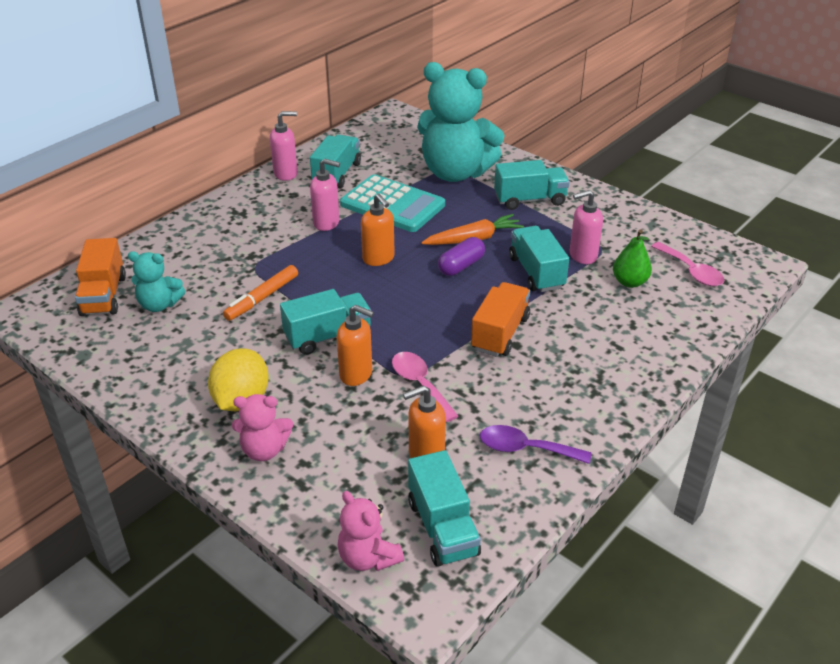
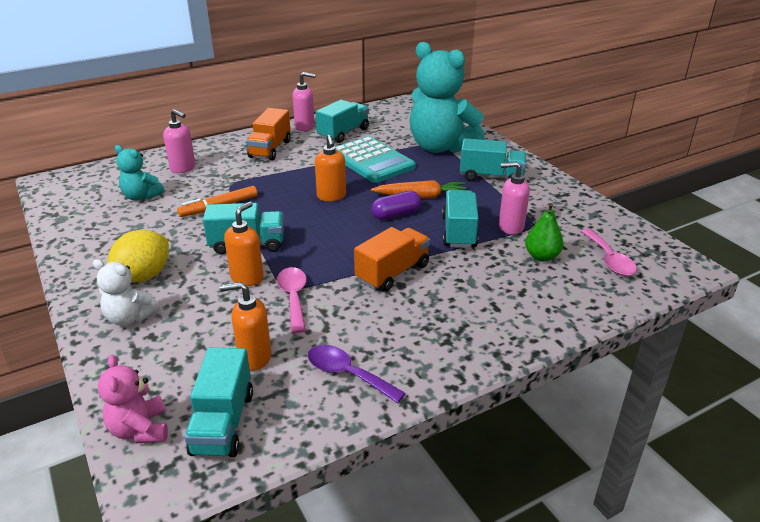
camera: 20 degrees right, 5 degrees down
orange truck [75,238,126,316] -> orange truck moved to [246,108,291,161]
pink teddy bear [232,394,293,461] -> white teddy bear [93,259,159,326]
pink soap dispenser [310,158,340,231] -> pink soap dispenser moved to [163,109,196,173]
orange soap dispenser [337,305,374,386] -> orange soap dispenser turned 105 degrees counterclockwise [224,201,264,286]

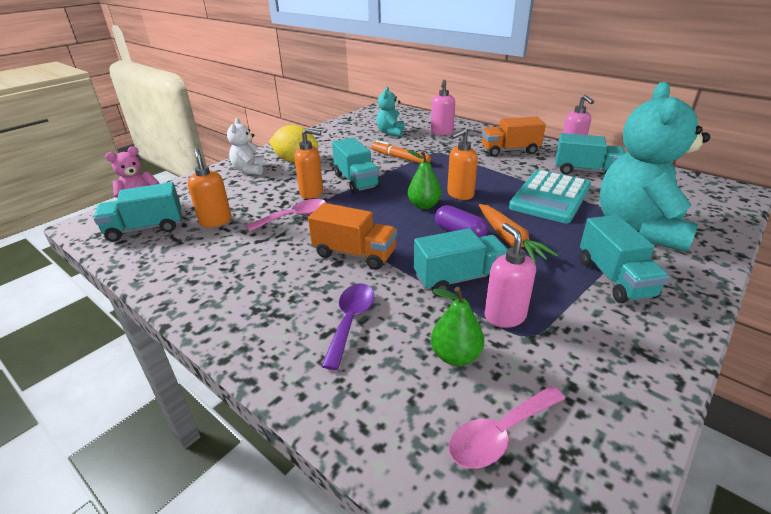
camera: 70 degrees right, 0 degrees up
purple spoon [308,345,406,403] -> purple spoon moved to [321,284,375,370]
none -> green pear [407,150,441,209]

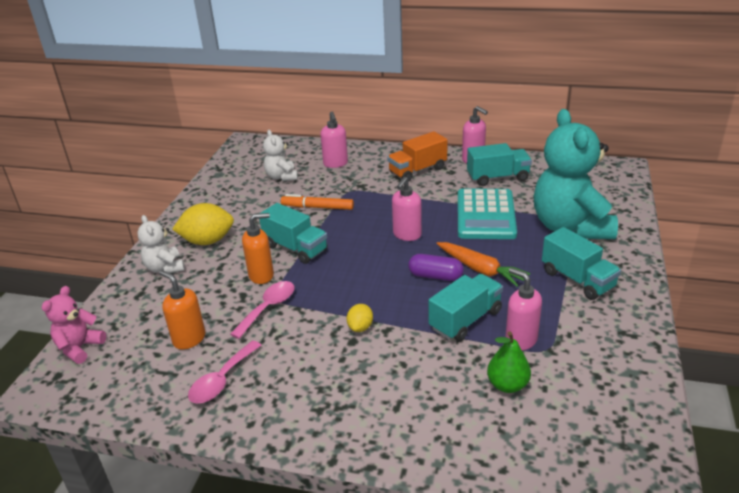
camera: 25 degrees left, 0 degrees up
turquoise truck [94,182,182,242] -> none
orange truck [308,203,397,270] -> yellow lemon [346,304,373,332]
purple spoon [321,284,375,370] -> none
turquoise teddy bear [376,87,404,137] -> white teddy bear [263,130,298,181]
green pear [407,150,441,209] -> none
orange soap dispenser [447,129,478,200] -> pink soap dispenser [392,177,422,241]
pink spoon [448,386,565,469] -> pink spoon moved to [188,340,262,403]

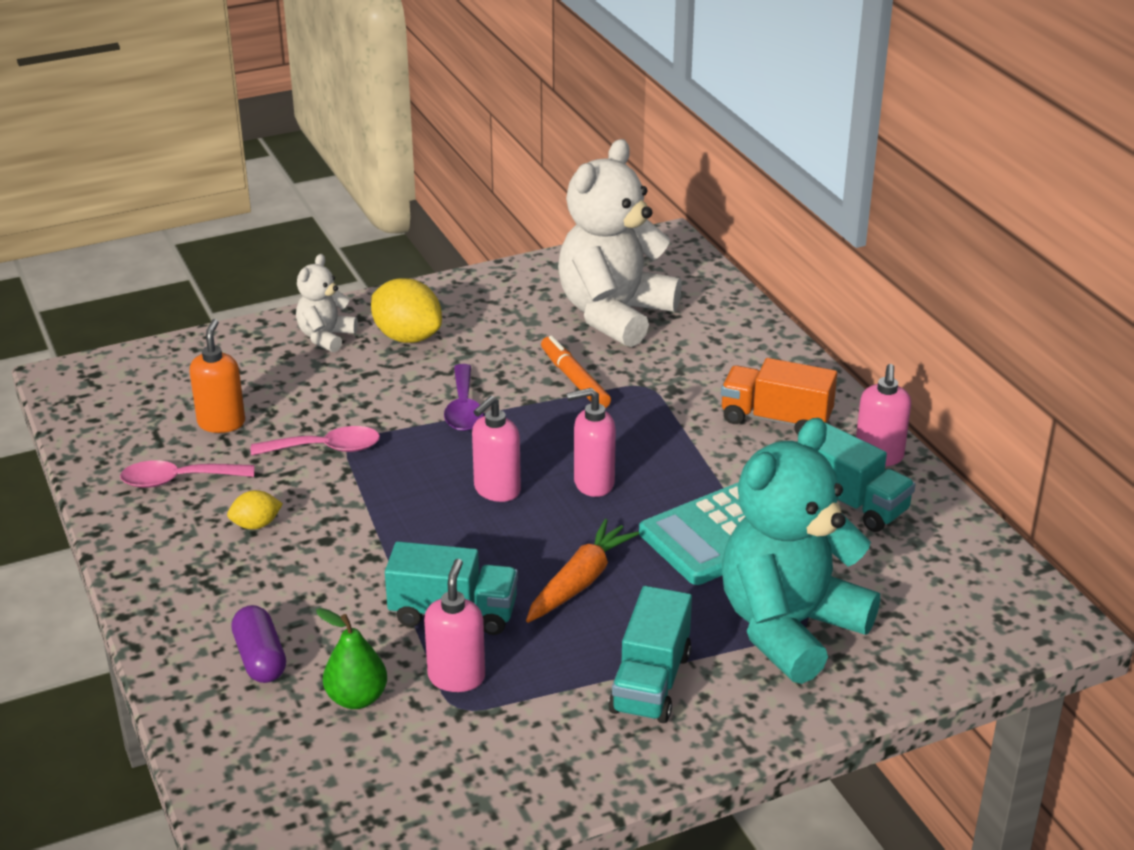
camera: 50 degrees right, 0 degrees up
pink teddy bear [42,286,106,364] -> none
orange soap dispenser [242,213,274,284] -> none
turquoise truck [259,203,328,264] -> purple spoon [444,364,484,431]
white teddy bear [263,130,298,181] -> white teddy bear [558,139,682,347], size x2.09
pink soap dispenser [320,111,348,168] -> pink soap dispenser moved to [472,396,521,502]
yellow lemon [346,304,373,332] -> yellow lemon moved to [227,490,283,529]
purple capsule [408,254,464,281] -> purple capsule moved to [231,605,286,683]
orange carrot [436,242,530,287] -> orange carrot turned 150 degrees counterclockwise [526,519,640,623]

